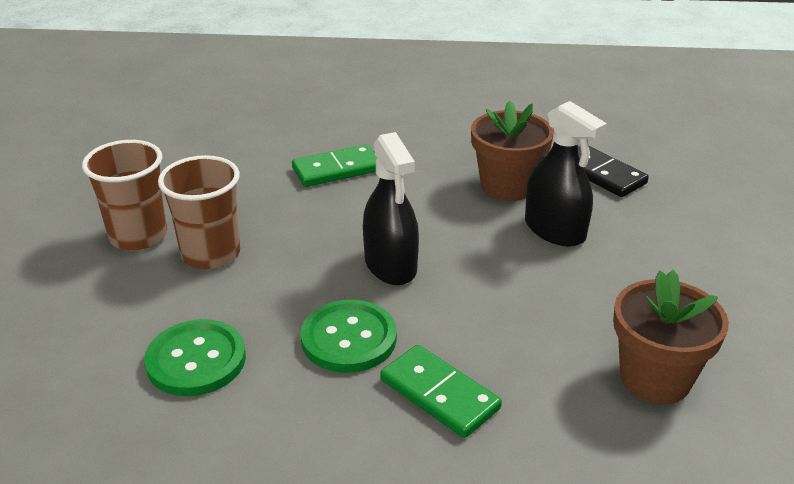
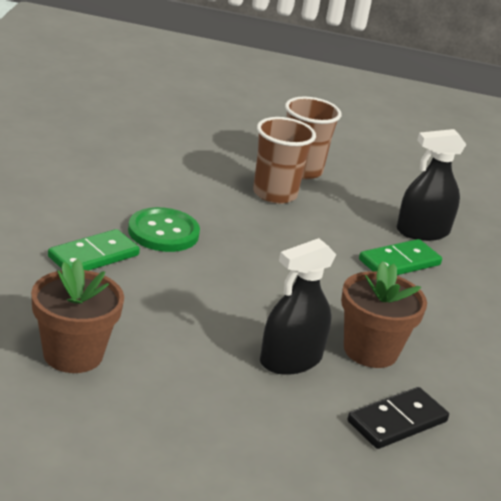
camera: 90 degrees right, 5 degrees down
green button [144,319,246,396] -> none
green domino [292,145,378,187] -> green domino turned 75 degrees clockwise [359,239,442,275]
black spray bottle [363,132,419,285] -> black spray bottle moved to [397,129,466,241]

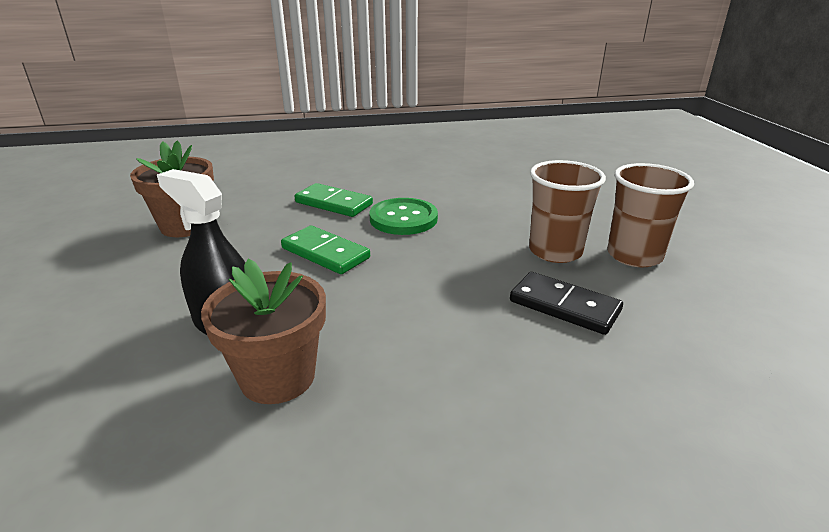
camera: 75 degrees right, 0 degrees up
black domino [348,387,449,449] -> black domino moved to [510,272,623,335]
green domino [359,239,442,275] -> green domino moved to [281,226,370,274]
black spray bottle [397,129,466,241] -> none

